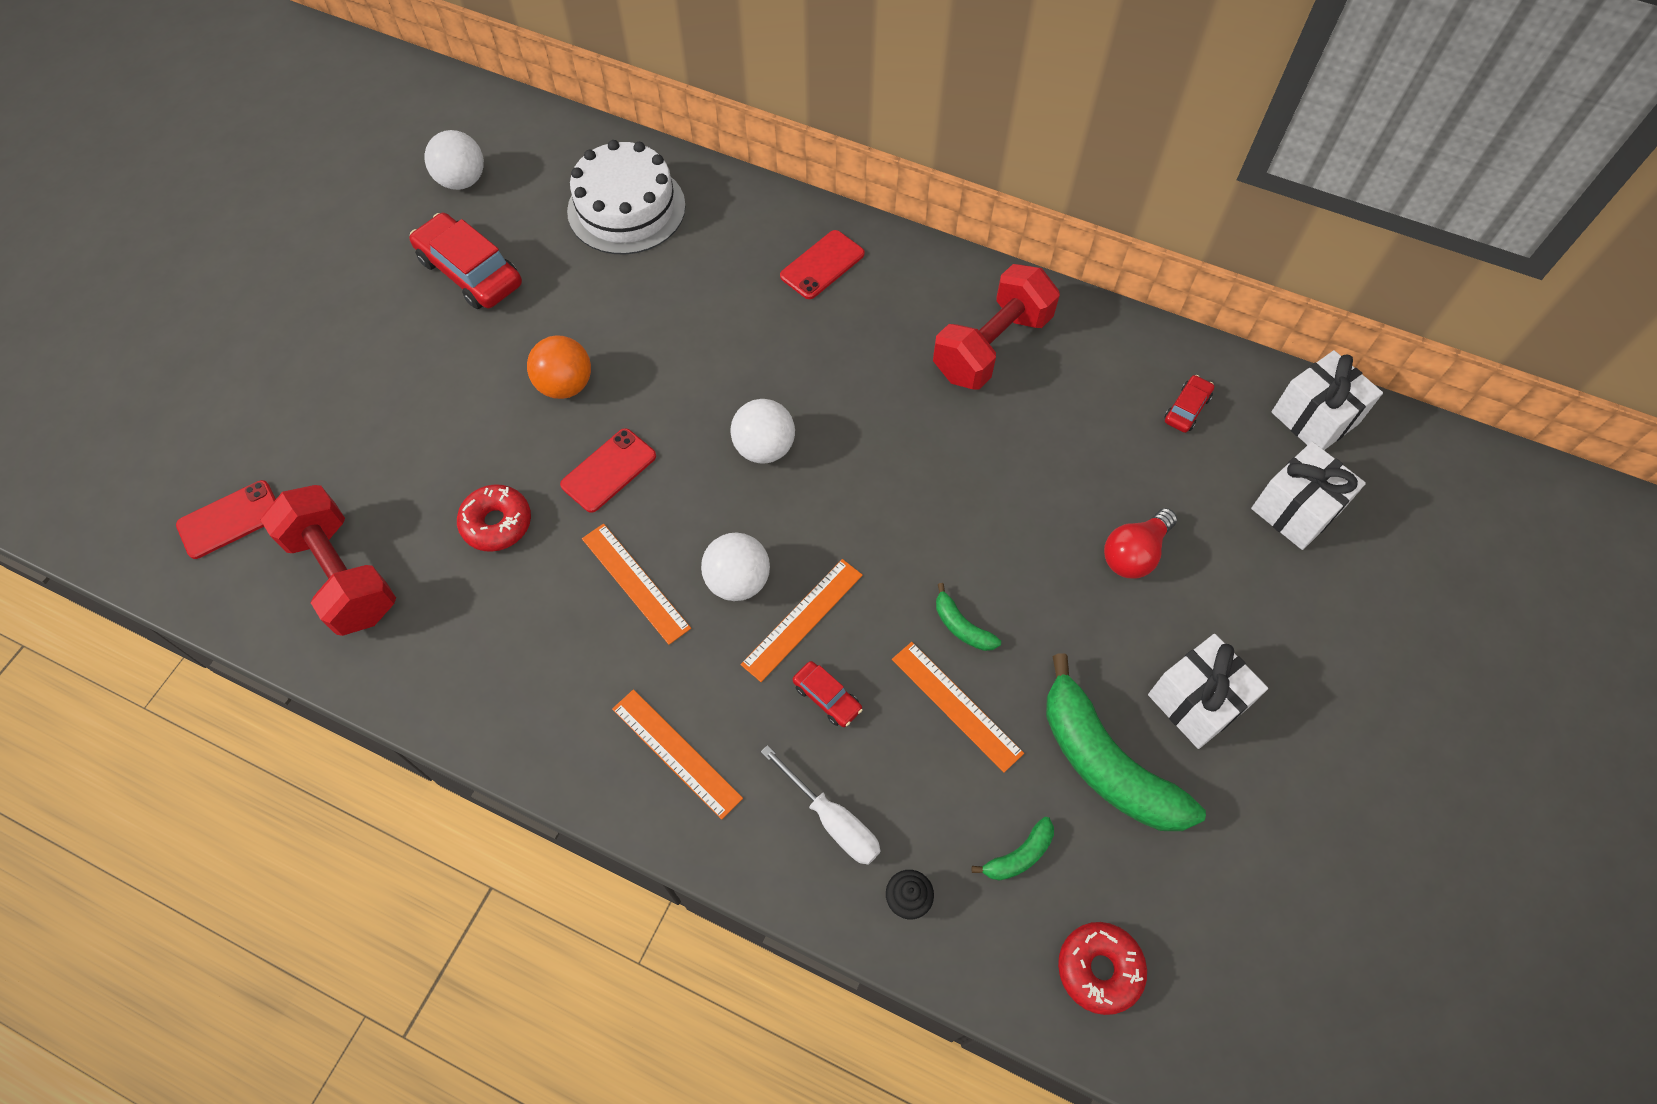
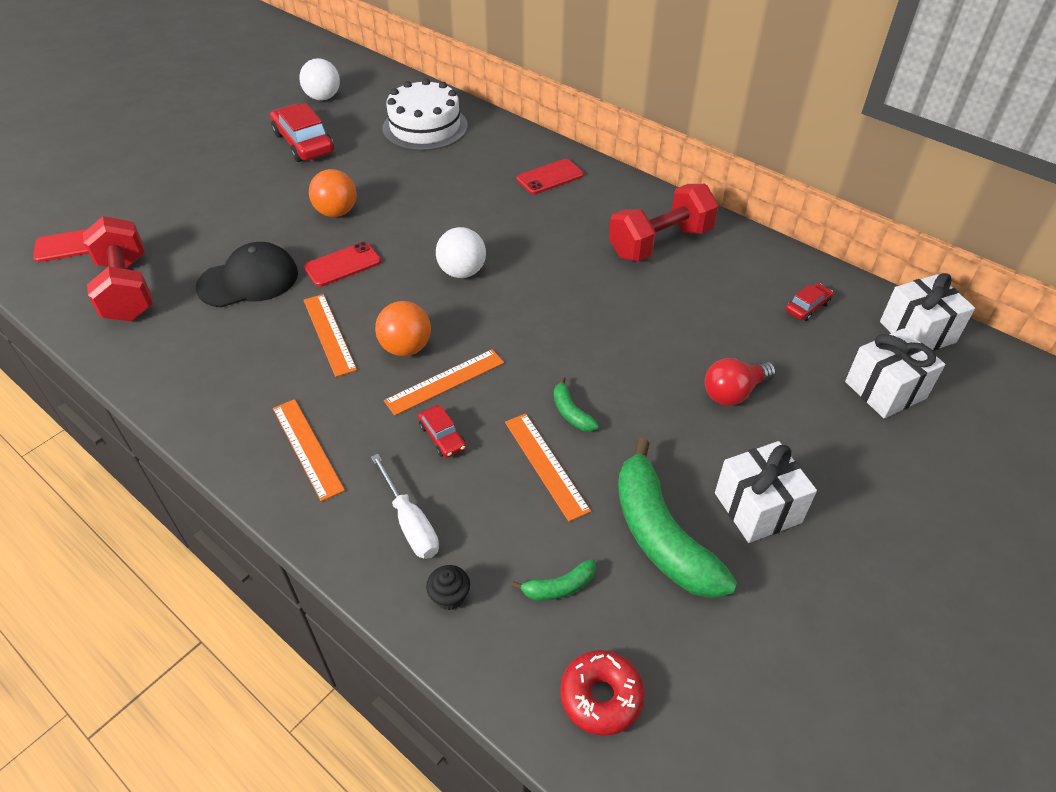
camera: 15 degrees right, 15 degrees down
red donut [457,484,531,552] -> black cap [196,242,298,308]
white ball [701,533,770,601] -> orange ball [375,301,431,356]

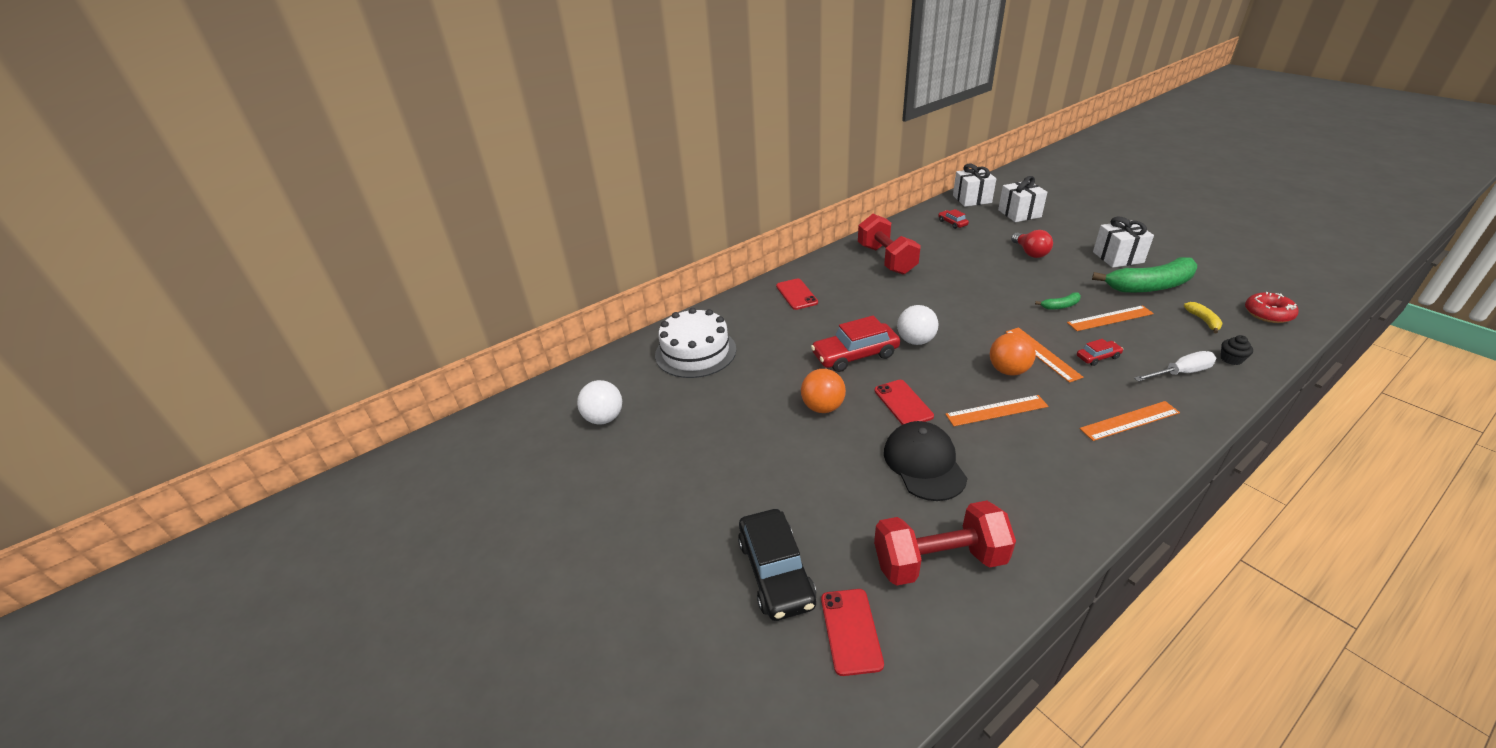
camera: 75 degrees left, 10 degrees down
red car [270,103,334,162] -> red car moved to [811,316,900,372]
green banana [511,559,596,601] -> yellow banana [1184,302,1223,333]
none -> black car [738,509,816,621]

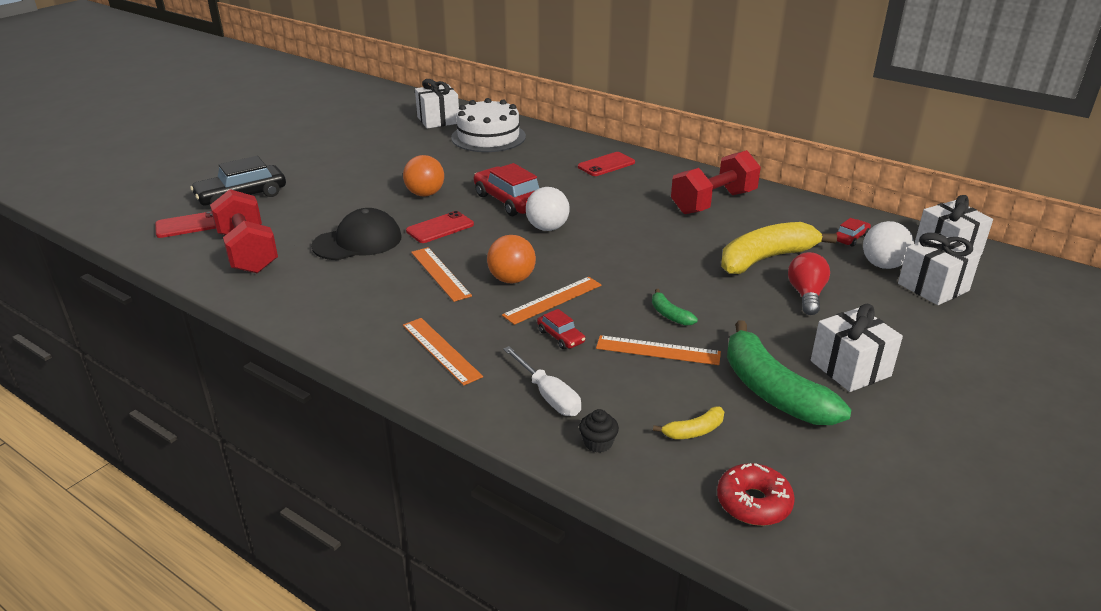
camera: 70 degrees right, 5 degrees down
white ball [577,380,622,425] -> white ball moved to [863,221,914,269]
red light bulb [1011,230,1053,258] -> red light bulb turned 135 degrees clockwise [788,252,830,315]
orange ruler [1067,305,1154,331] -> orange ruler turned 45 degrees counterclockwise [596,335,721,365]
none -> white gift [415,79,459,129]
none -> yellow banana [721,222,837,274]

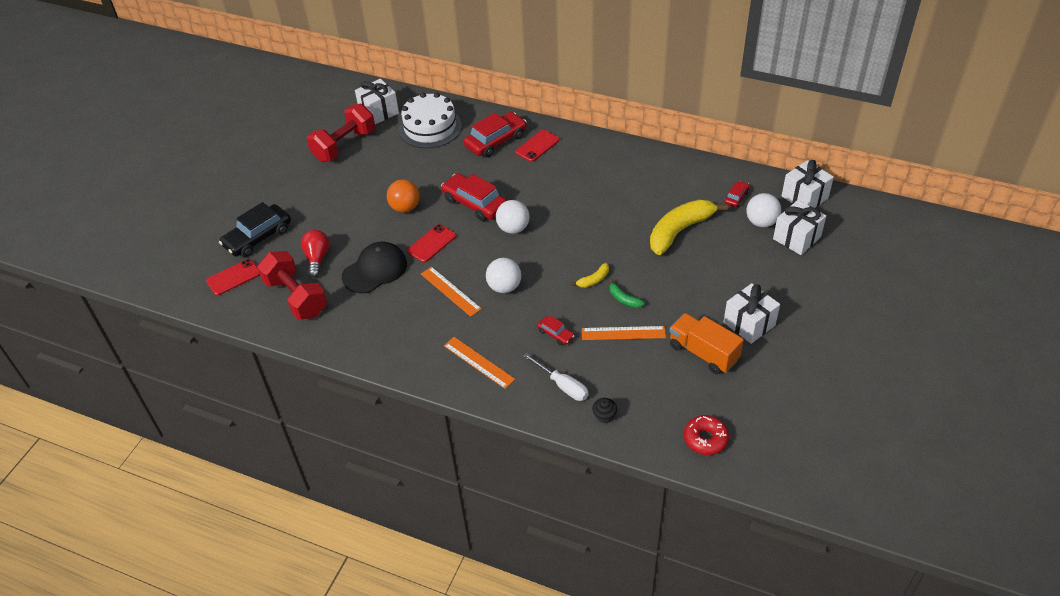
camera: 10 degrees left, 15 degrees up
orange ball [487,235,536,283] -> white ball [486,258,521,293]
orange ruler [502,277,602,325] -> none
yellow banana [653,406,724,439] -> yellow banana moved to [571,263,609,288]
red dumbbell [671,150,761,214] -> red dumbbell moved to [307,104,375,162]
green banana [727,320,851,425] -> orange truck [669,313,744,374]
red light bulb [788,252,830,315] -> red light bulb moved to [301,230,330,278]
none -> red car [464,112,527,157]

